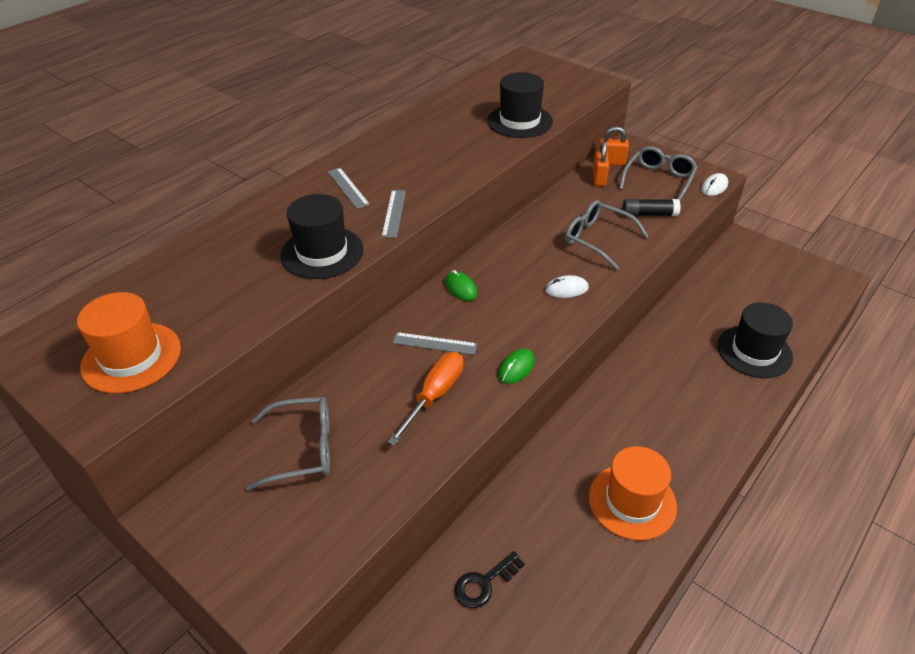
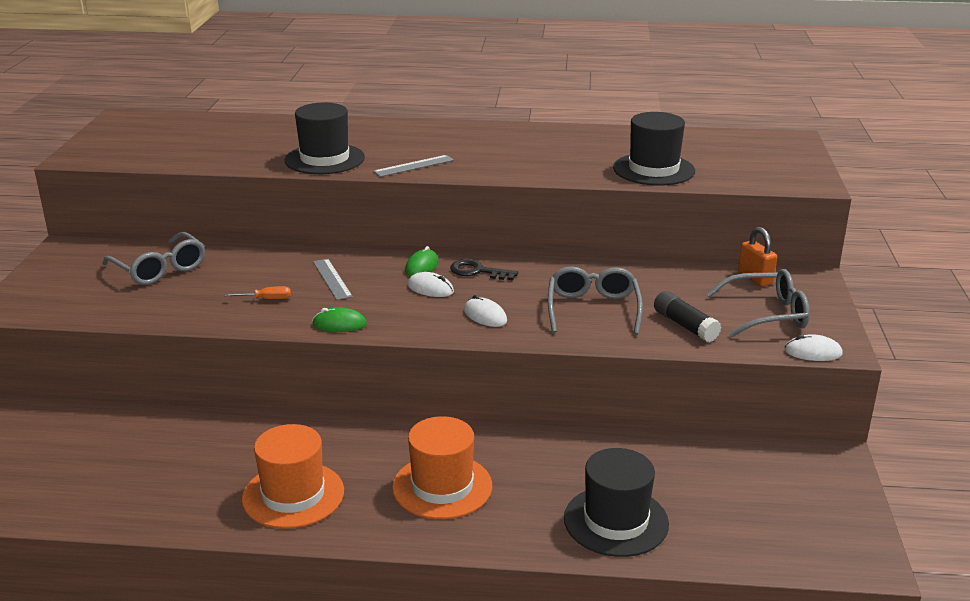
camera: 55 degrees right, 15 degrees down
orange hat [77,292,181,393] -> orange hat moved to [392,416,492,519]
grey ruler [328,168,370,209] -> none
orange screwdriver [388,352,463,446] -> orange screwdriver [225,286,291,299], size x0.51
black key [455,551,525,608] -> black key moved to [450,259,518,281]
orange padlock [593,141,609,186] -> none
none -> white mouse [407,272,454,297]

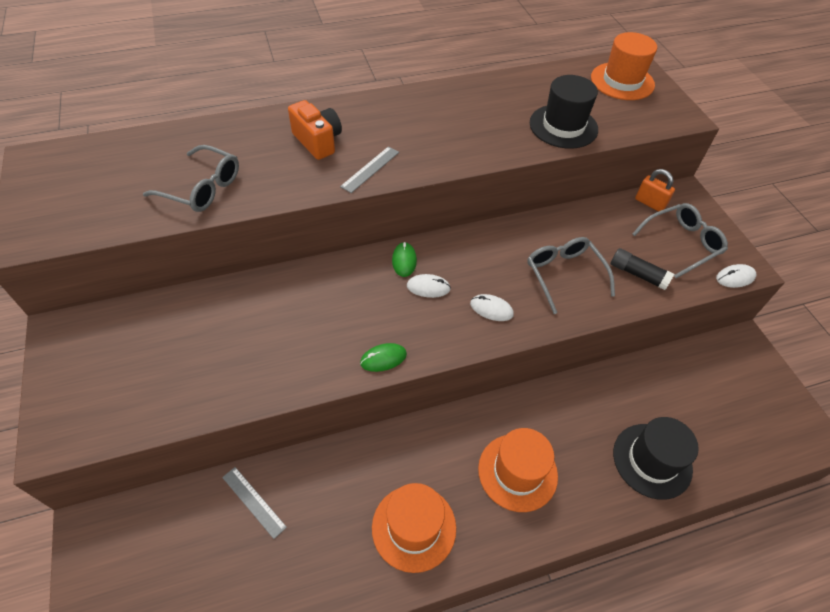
camera: 25 degrees left, 25 degrees up
grey glasses [103,232,205,285] -> grey glasses moved to [143,145,239,212]
orange screwdriver [225,286,291,299] -> none
black hat [285,103,365,174] -> none
grey ruler [313,259,353,300] -> grey ruler moved to [222,467,287,539]
black key [450,259,518,281] -> none
none -> orange camera [288,100,342,160]
none -> orange hat [591,32,657,100]

